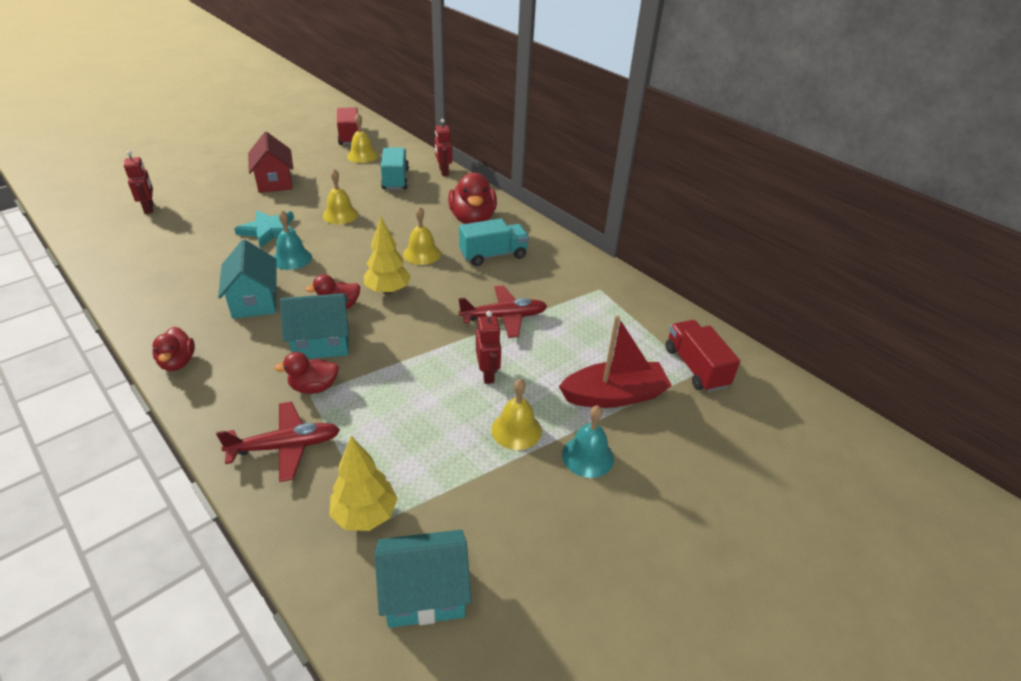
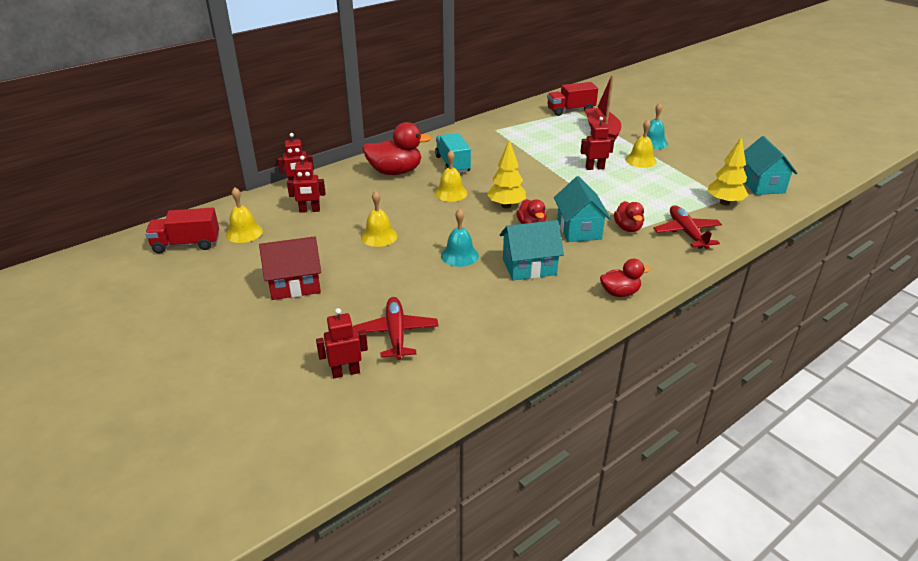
camera: 85 degrees left, 5 degrees down
turquoise star [234,210,296,248] -> none
turquoise truck [381,148,409,190] -> red robot [287,156,326,213]
red plane [458,285,547,338] -> red plane moved to [353,297,438,360]

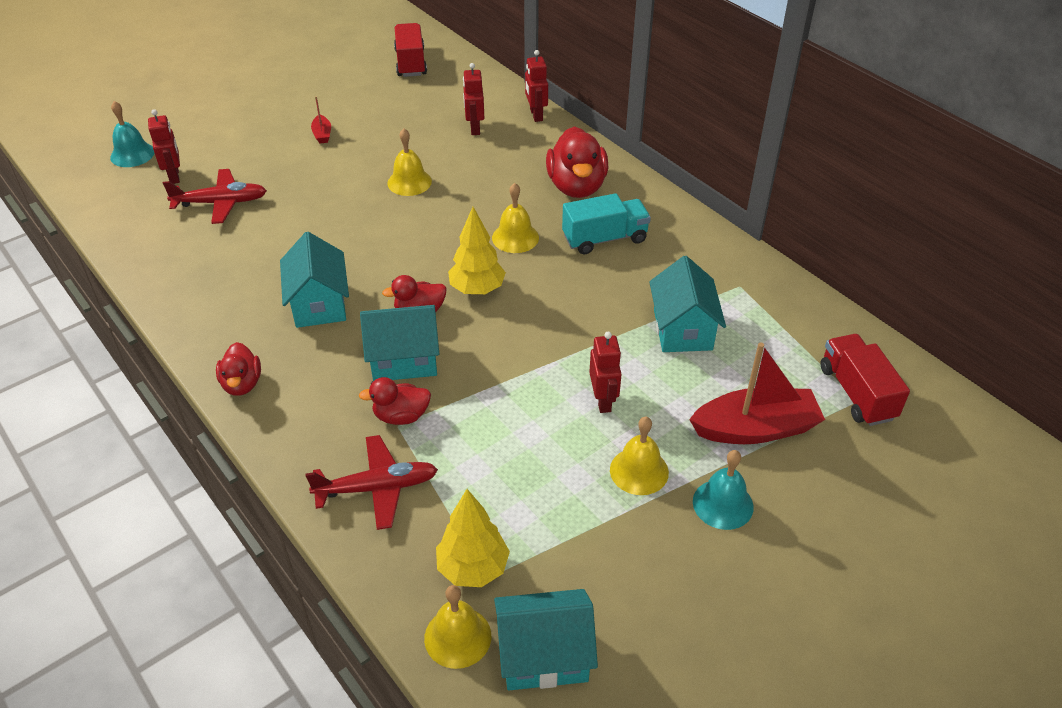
camera: 90 degrees right, 10 degrees up
yellow bell [226,187,263,243] -> yellow bell moved to [424,585,491,669]
red house [259,236,321,300] -> red boat [311,96,331,144]
turquoise bell [441,209,479,267] -> turquoise bell moved to [110,101,154,167]
none -> turquoise house [649,256,726,352]

